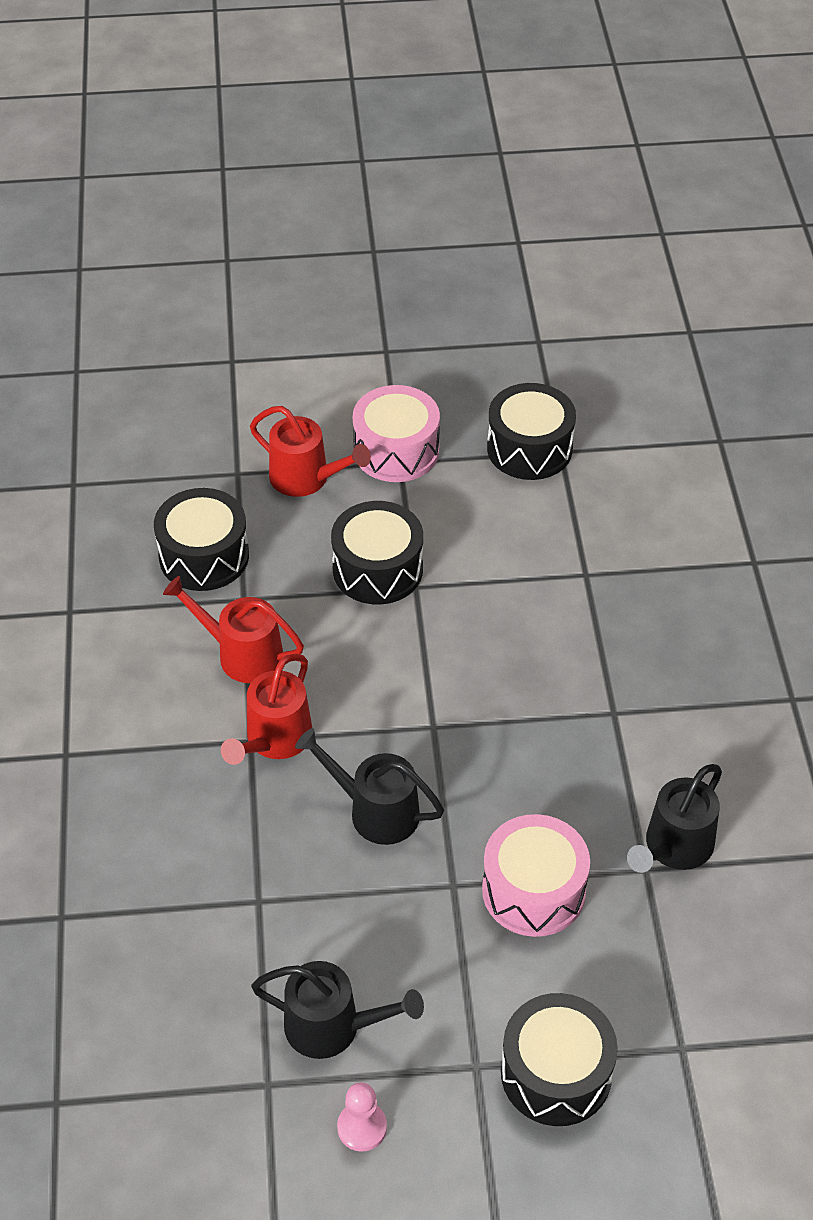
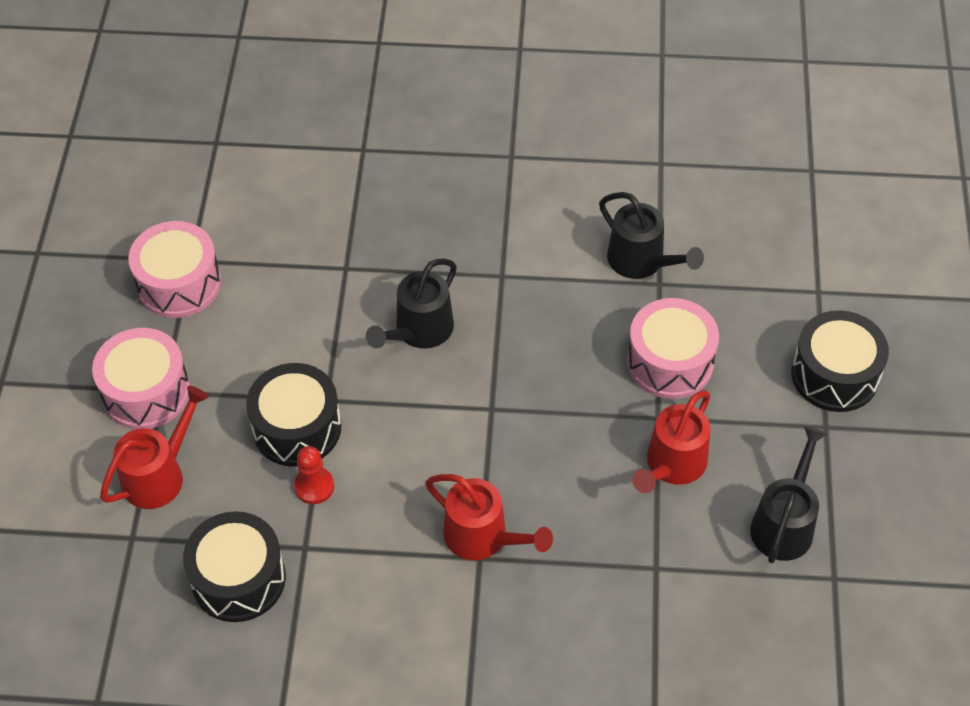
camera: 80 degrees left, 5 degrees up
red watering can [163,576,304,683] -> red watering can moved to [632,391,710,493]
black watering can [295,728,444,845] -> black watering can moved to [366,258,457,349]
pink pawn [337,1082,387,1152] -> none
black drum [487,383,576,480] -> pink drum [128,221,221,318]
none -> red pawn [294,446,334,504]

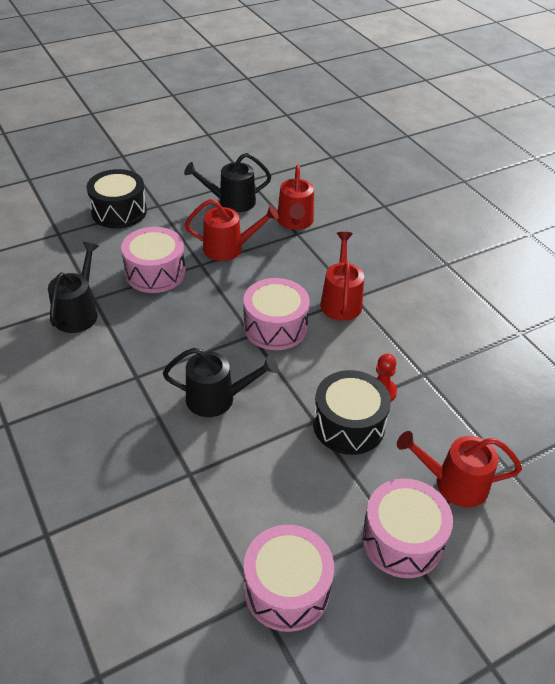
camera: 125 degrees left, 10 degrees down
black drum [183,511,286,622] -> none
none -> pink drum [243,278,310,350]
none -> red watering can [277,165,314,230]

